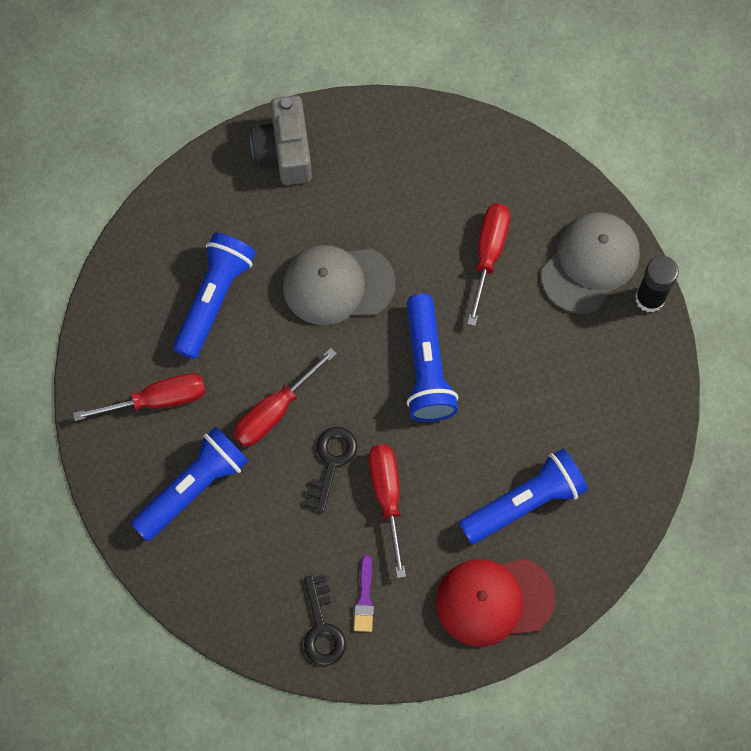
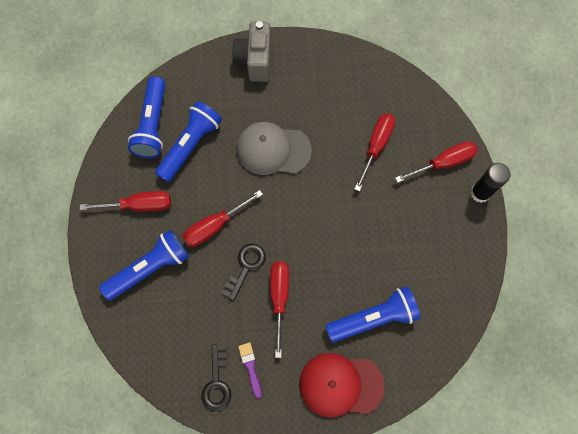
camera: 10 degrees right, 0 degrees up
purple brush [354,555,374,632] -> purple brush turned 150 degrees clockwise [238,342,262,398]
blue flashlight [407,294,458,422] -> blue flashlight moved to [128,76,165,158]
grey cap [541,213,640,314] -> red screwdriver [395,141,478,183]

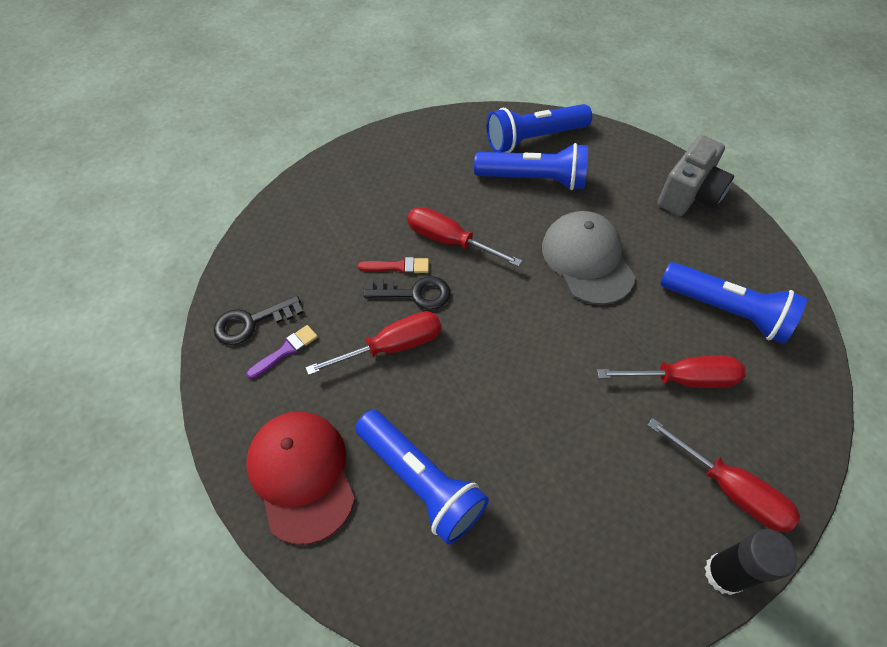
camera: 65 degrees right, 15 degrees down
red screwdriver [80,191,171,212] -> none
blue flashlight [99,230,189,300] -> blue flashlight moved to [660,262,807,344]
grey camera [232,21,271,82] -> grey camera turned 150 degrees clockwise [657,135,734,216]
none -> red brush [358,257,429,274]

